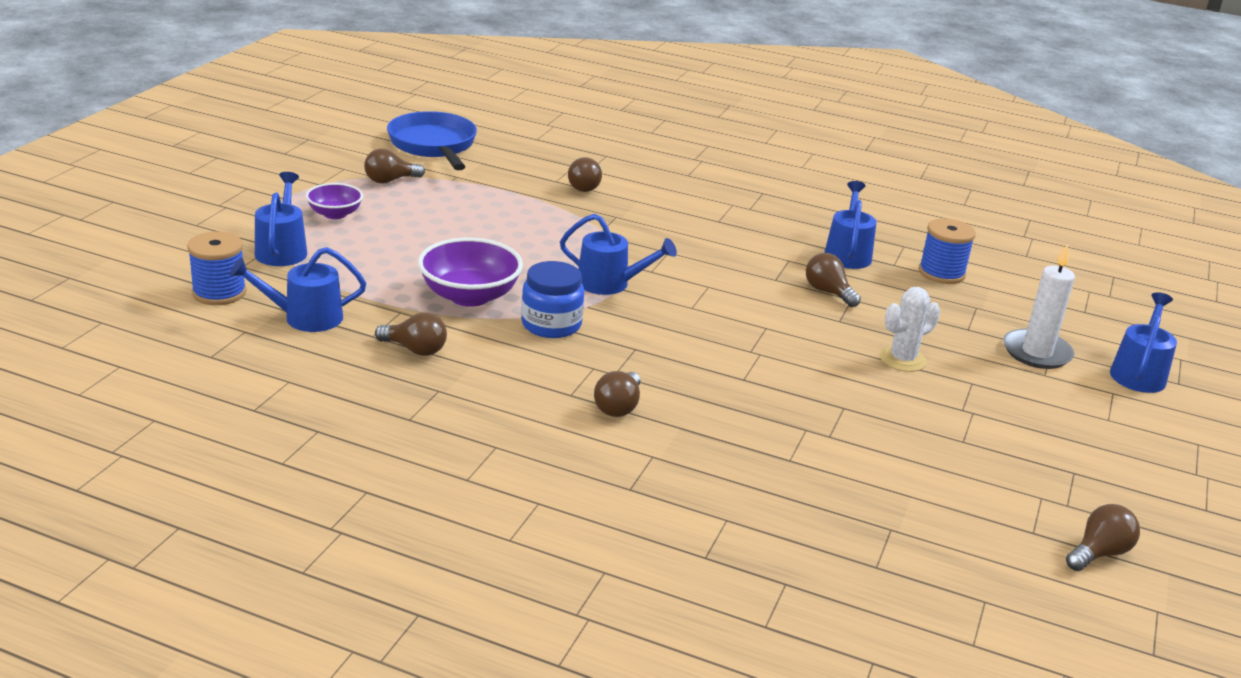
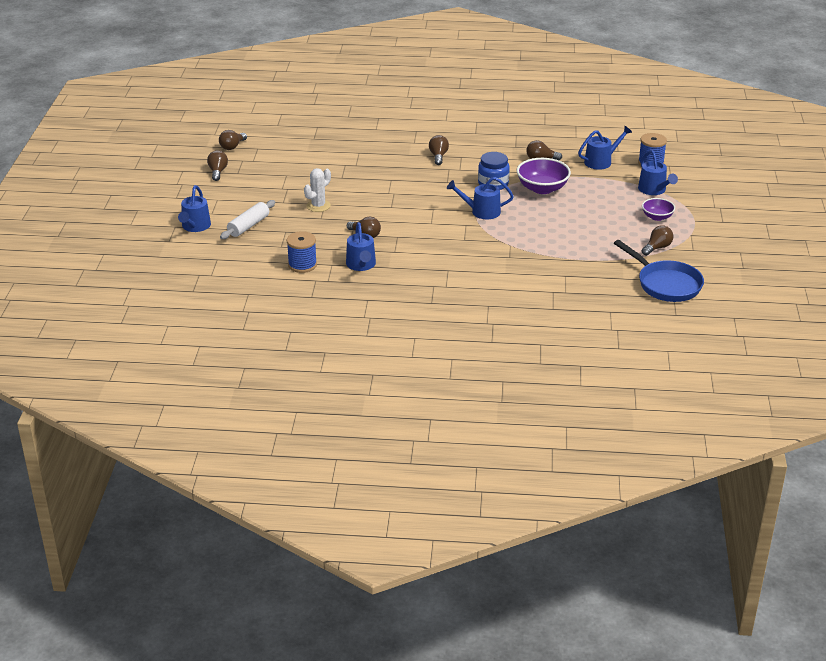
camera: 165 degrees right, 5 degrees up
brown light bulb [568,157,602,192] -> brown light bulb moved to [207,150,228,181]
white candle [1003,244,1075,369] -> white rolling pin [220,200,275,239]

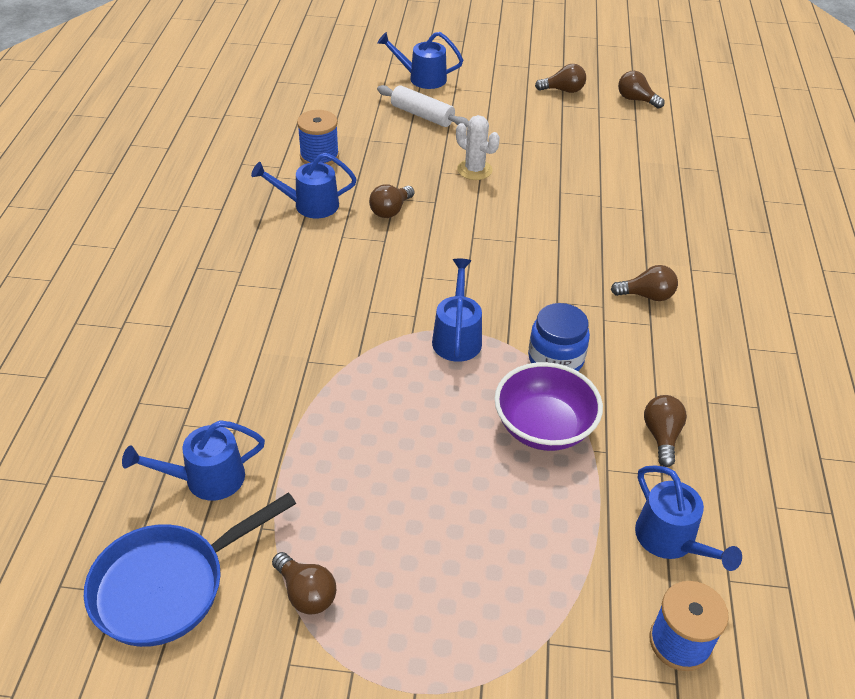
camera: 90 degrees right, 10 degrees up
blue watering can [638,150,678,195] -> blue watering can moved to [122,420,265,501]
purple bowl [642,198,675,221] -> none

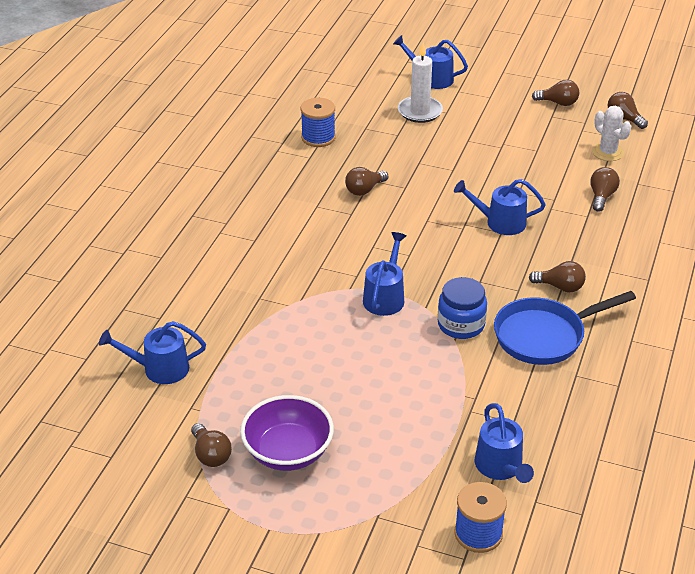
camera: 15 degrees right, 5 degrees down
blue pan [84,492,296,647] -> blue pan moved to [494,291,636,365]
blue watering can [251,153,357,218] -> blue watering can moved to [454,179,546,235]
white rolling pin [377,85,469,127] -> white candle [398,43,443,123]
white cactus [456,115,500,180] -> white cactus moved to [592,106,631,161]
purple bowl [494,362,603,451] -> purple bowl moved to [240,395,334,471]
brown light bulb [644,395,687,467] -> brown light bulb moved to [590,167,620,212]

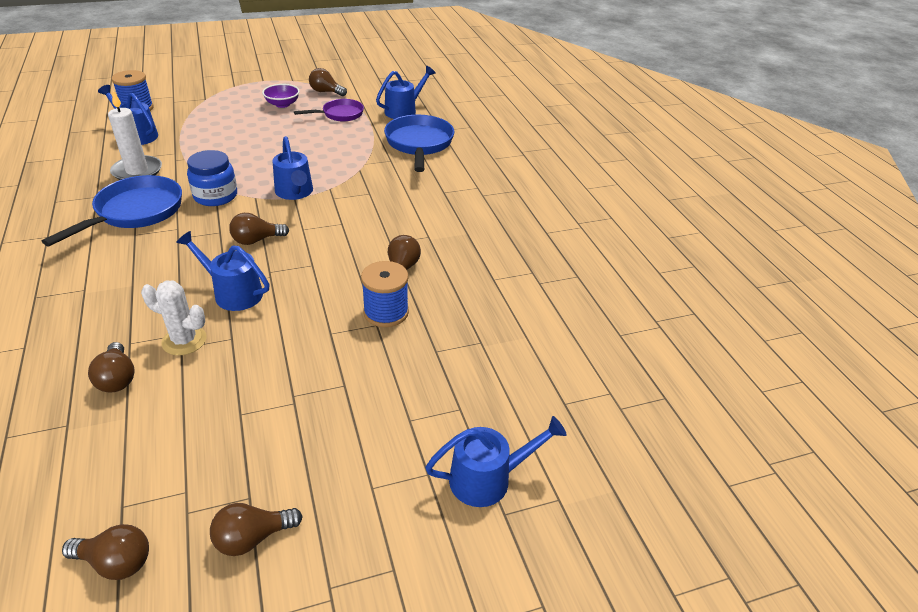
camera: 140 degrees right, 0 degrees up
purple bowl [240,395,334,471] -> purple bowl [262,84,300,108], size x0.60
blue spool [301,98,336,147] -> blue spool moved to [361,261,409,327]
white candle [398,43,443,123] -> white candle moved to [108,91,162,180]
blue watering can [454,179,546,235] -> blue watering can turned 120 degrees counterclockwise [176,231,269,311]
brown light bulb [529,261,586,293] -> brown light bulb moved to [229,213,289,245]
white cactus [592,106,631,161] -> white cactus moved to [141,280,207,355]
none -> purple pan [294,99,364,122]
none -> blue pan [384,115,454,172]

